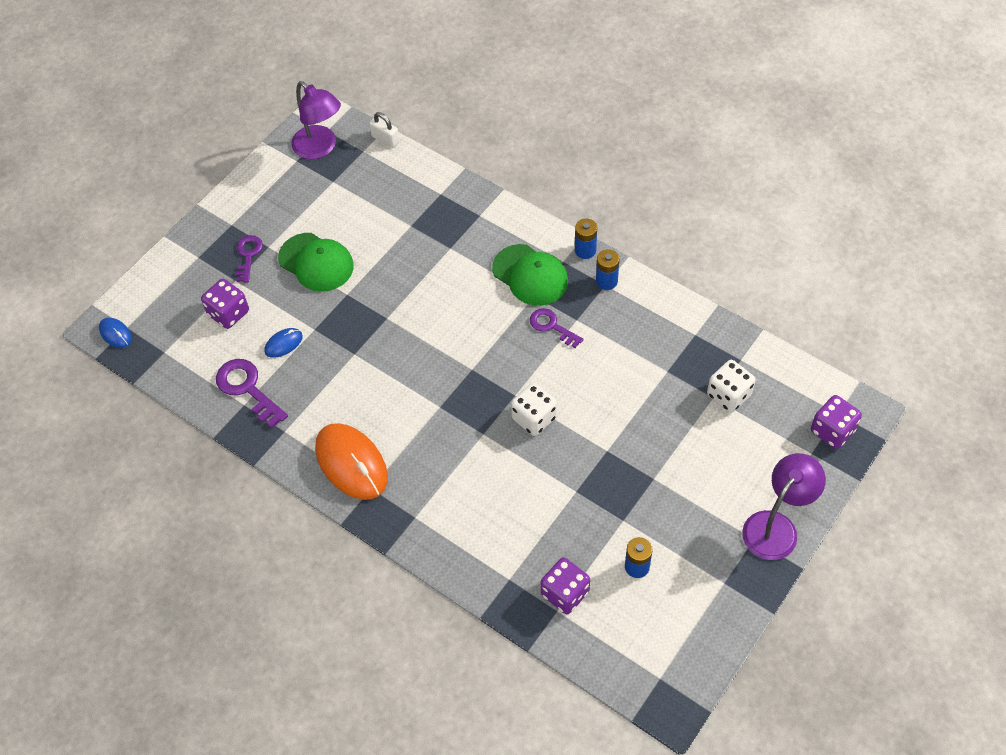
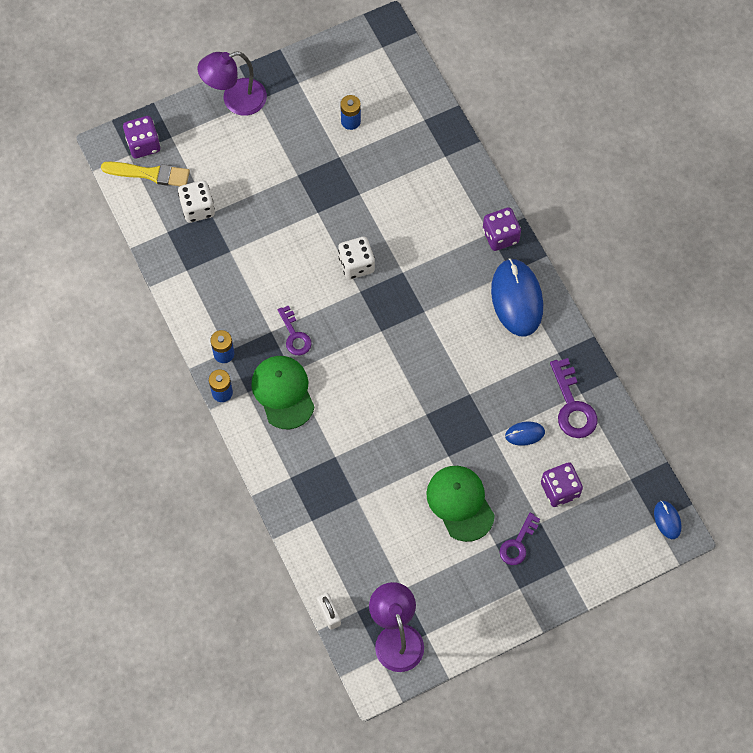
camera: 155 degrees left, 10 degrees up
orange mouse [315,423,388,500] -> blue mouse [491,259,543,337]
purple dice [541,557,590,615] -> purple dice moved to [483,207,521,251]
none -> yellow brush [101,162,190,186]

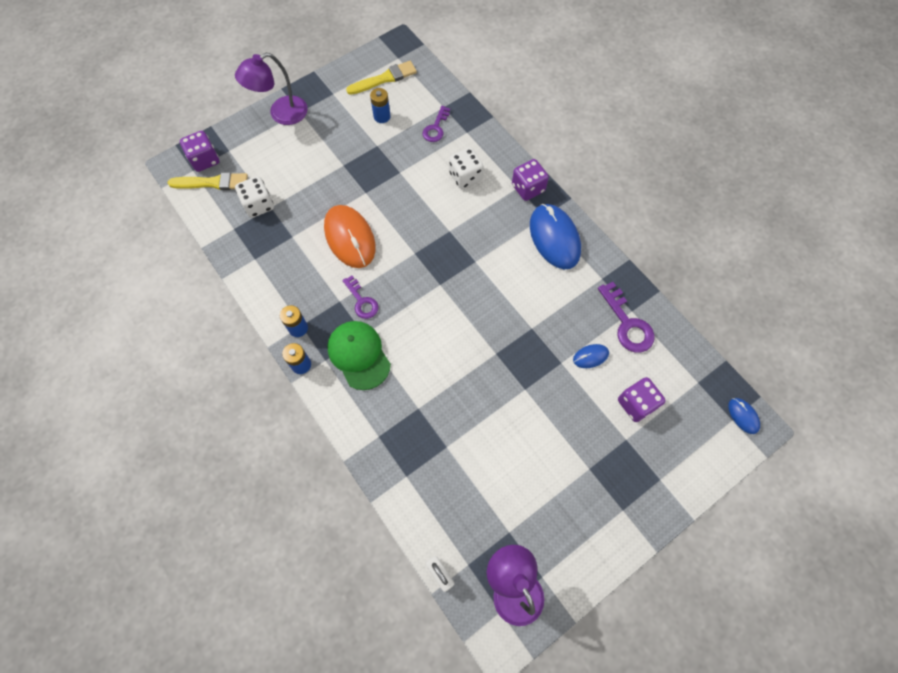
camera: 10 degrees left, 0 degrees up
white dice [338,237,375,279] -> white dice moved to [449,148,483,189]
green cap [426,466,495,542] -> none
purple key [500,513,540,565] -> purple key moved to [423,106,450,142]
none -> orange mouse [324,205,376,268]
none -> yellow brush [346,61,417,95]

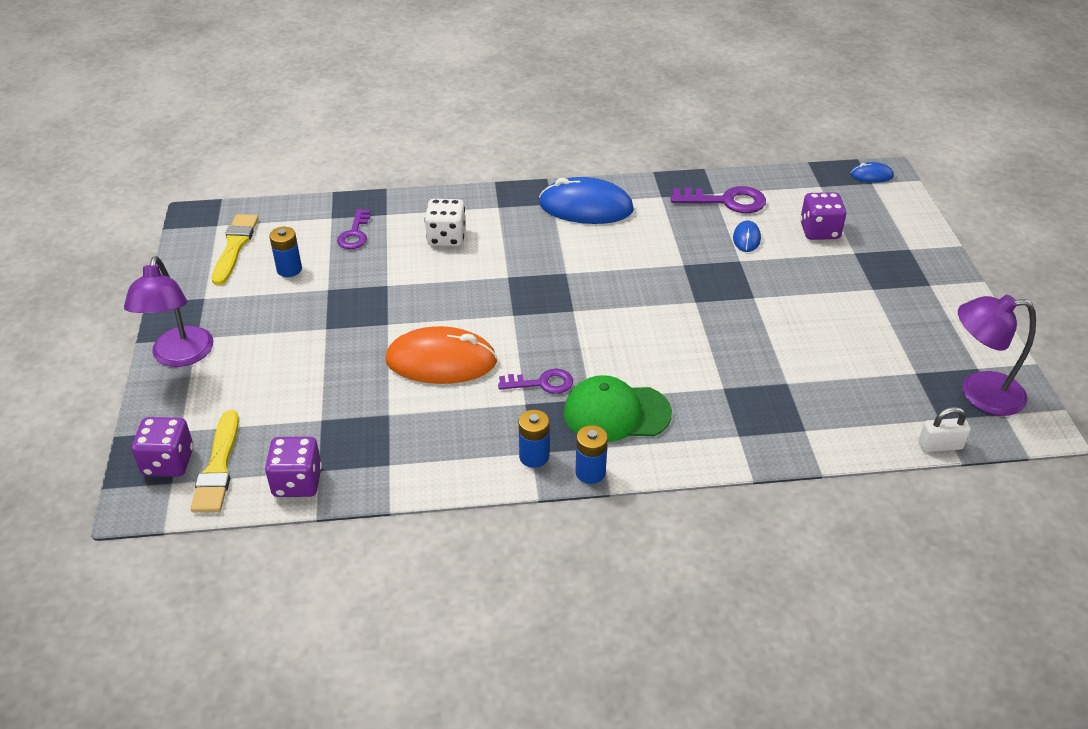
camera: 60 degrees left, 25 degrees down
yellow brush [168,172,248,190] -> yellow brush turned 150 degrees clockwise [190,410,239,512]
white dice [235,176,274,218] -> none
purple key [423,106,450,142] -> purple key turned 45 degrees clockwise [337,209,370,249]
purple dice [512,159,549,201] -> purple dice moved to [265,437,322,497]

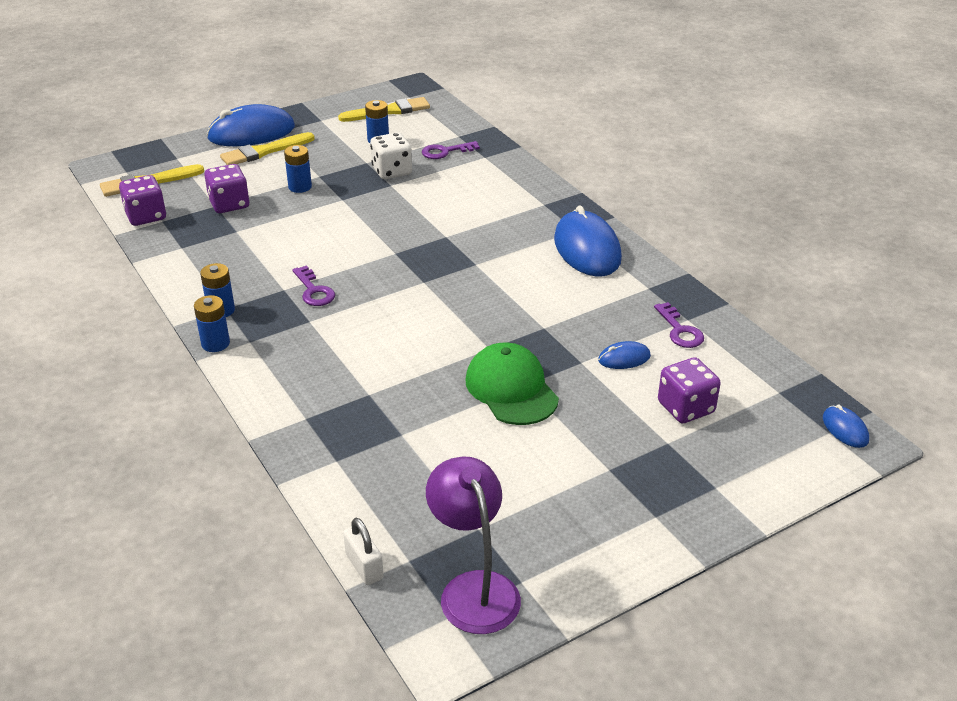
camera: 65 degrees right, 5 degrees down
purple lamp [124,256,213,367] -> blue mouse [207,104,295,146]
purple dice [132,417,194,477] -> purple dice moved to [204,164,249,213]
orange mouse [385,326,497,384] -> none
white dice [425,199,466,246] -> white dice moved to [370,132,412,179]
green cap [564,375,672,442] -> green cap moved to [466,343,559,425]
purple key [671,186,766,213] -> purple key [654,302,704,348], size x0.66
none -> yellow brush [220,132,315,165]
none -> blue battery [284,145,312,193]

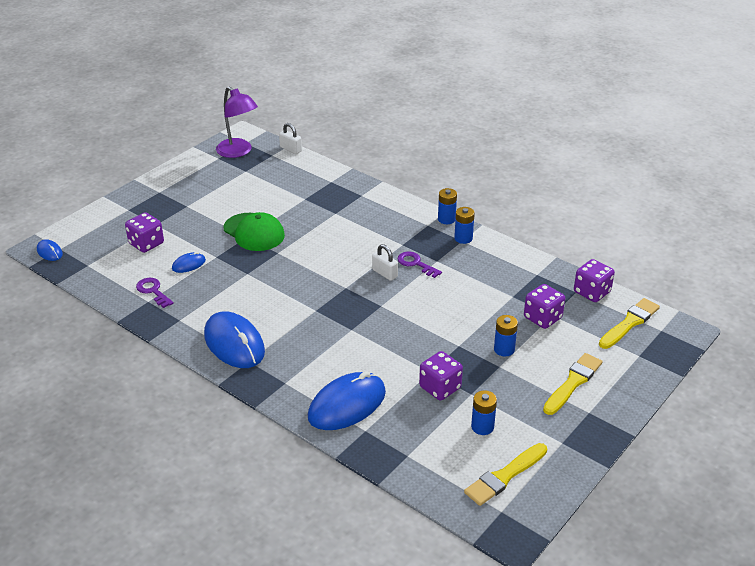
camera: 160 degrees right, 0 degrees up
blue mouse [207,104,295,146] -> blue mouse moved to [308,371,386,430]
white dice [370,132,412,179] -> purple dice [419,351,463,401]
purple key [422,141,480,159] -> none
none -> white padlock [372,244,398,281]

